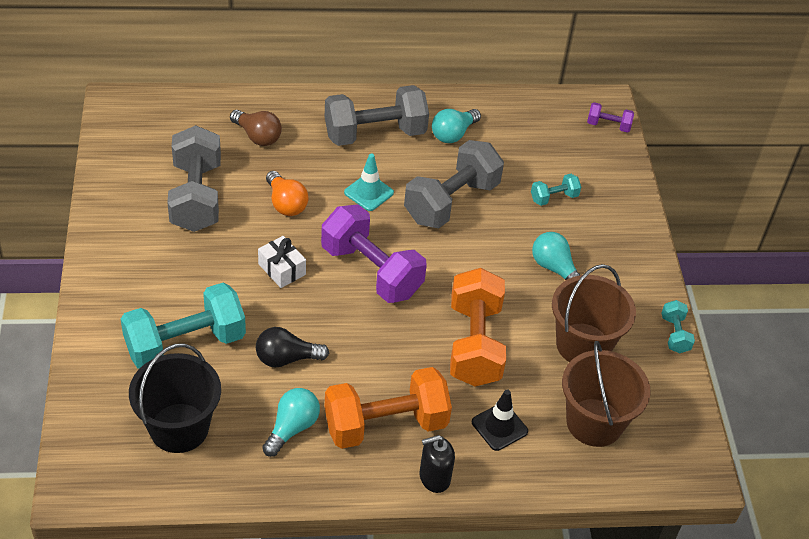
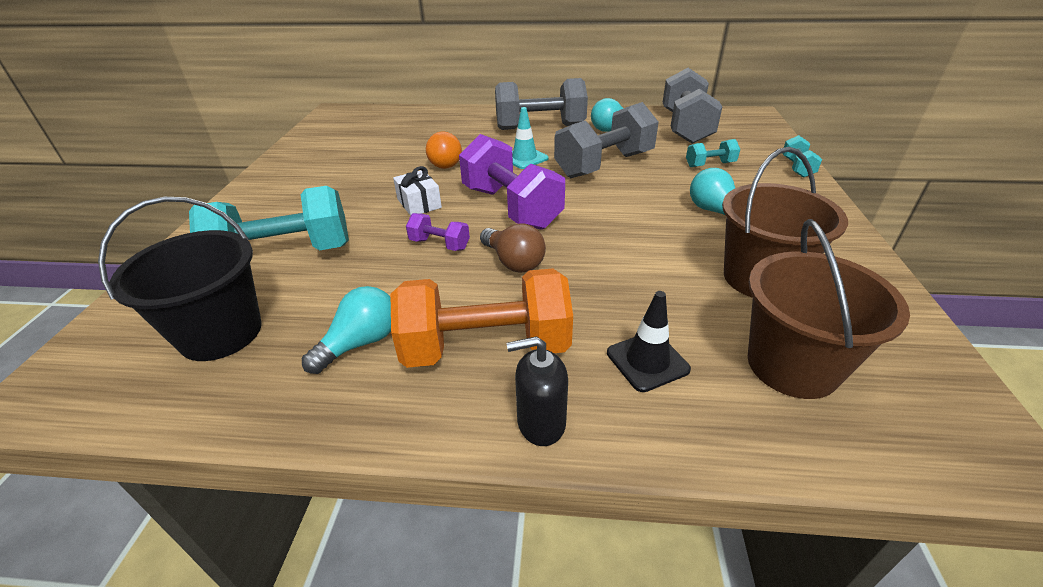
camera: 15 degrees right, 10 degrees down
grey dumbbell [167,125,221,232] -> grey dumbbell moved to [663,68,722,144]
brown light bulb [230,110,282,146] -> brown light bulb moved to [480,223,546,273]
black light bulb [256,327,329,368] -> none
orange dumbbell [450,268,506,386] -> none
purple dumbbell [587,102,634,133] -> purple dumbbell moved to [406,213,470,251]
turquoise dumbbell [661,300,695,353] -> turquoise dumbbell moved to [782,135,822,178]

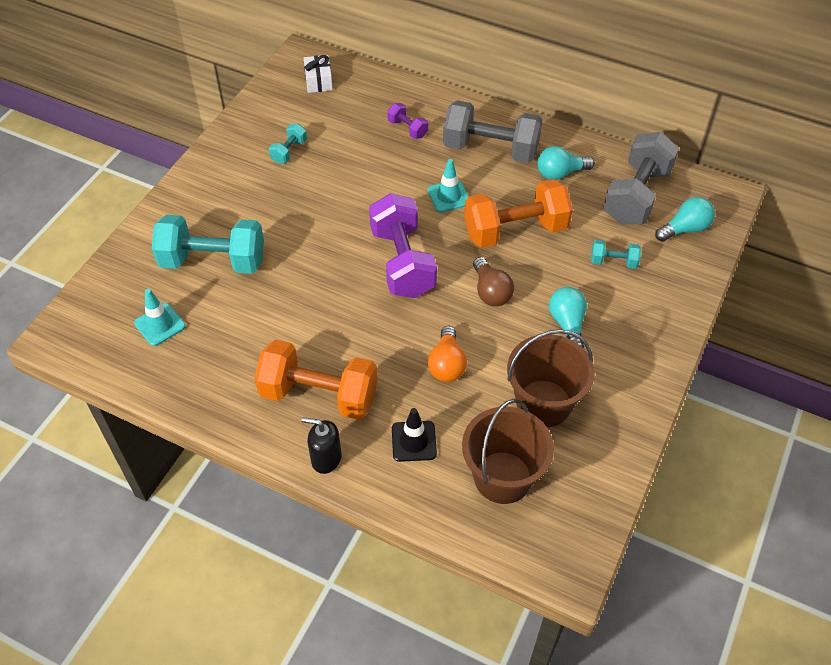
camera: 20 degrees right, 15 degrees up
black bucket [98,197,262,361] -> turquoise traffic cone [134,289,186,346]
turquoise light bulb [302,286,391,374] -> turquoise light bulb moved to [655,197,715,242]
white gift [393,166,442,216] -> white gift moved to [304,55,333,93]
purple dumbbell [406,213,470,251] -> purple dumbbell moved to [387,103,428,139]
orange light bulb [426,132,462,169] -> orange light bulb moved to [428,326,467,382]
brown light bulb [480,223,546,273] -> brown light bulb moved to [473,257,514,306]
grey dumbbell [554,102,659,178] -> orange dumbbell [464,179,573,248]
turquoise dumbbell [782,135,822,178] -> turquoise dumbbell moved to [269,123,307,164]

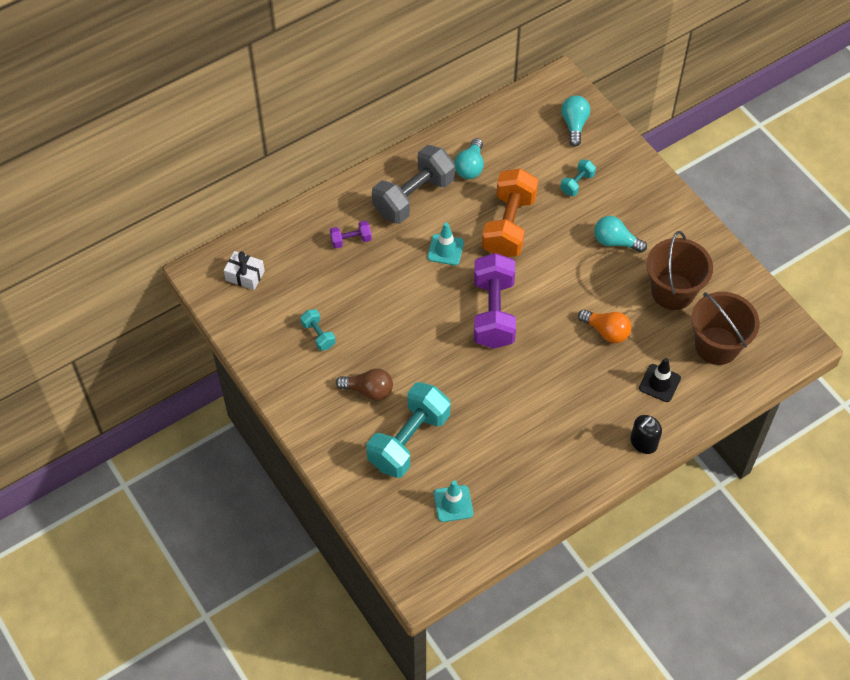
camera: 60 degrees left, 5 degrees up
orange dumbbell [254,339,377,420] -> none
purple dumbbell [369,193,437,298] -> purple dumbbell turned 75 degrees clockwise [474,253,516,349]
brown light bulb [473,257,514,306] -> brown light bulb moved to [336,368,393,401]
grey dumbbell [603,132,679,225] -> none

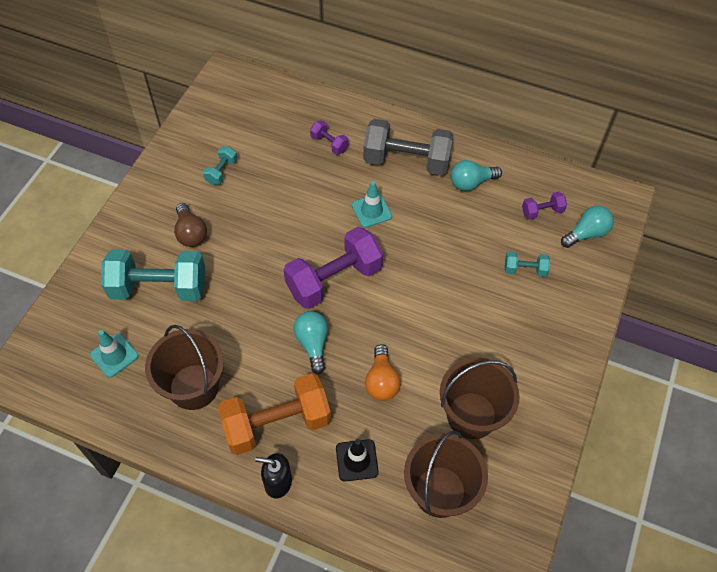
camera: 55 degrees right, 0 degrees up
white gift [224,251,265,290] -> none
orange dumbbell [482,168,538,257] -> orange dumbbell moved to [218,373,331,455]
turquoise light bulb [594,216,647,253] -> turquoise light bulb moved to [293,311,328,374]
none -> brown bucket [145,325,224,410]
none -> purple dumbbell [522,192,567,220]

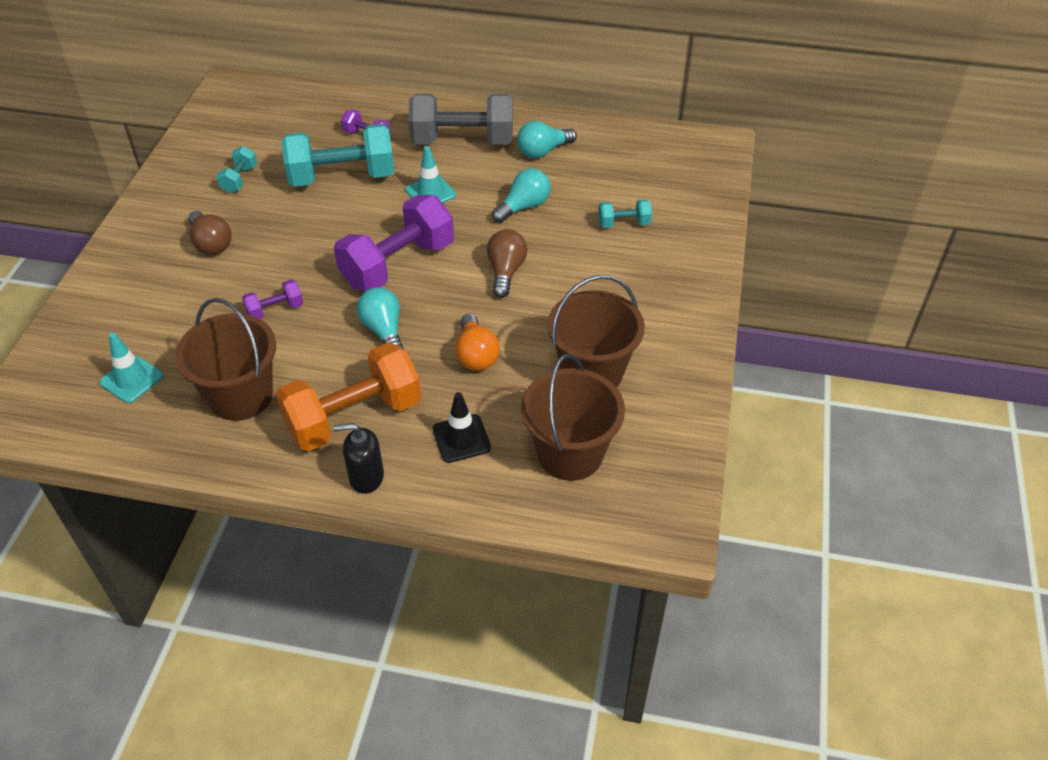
camera: 10 degrees left, 10 degrees down
turquoise dumbbell [101,249,205,301] -> turquoise dumbbell moved to [281,124,394,187]
purple dumbbell [522,192,567,220] -> purple dumbbell moved to [242,279,303,319]
turquoise light bulb [561,206,614,248] -> turquoise light bulb moved to [492,168,551,223]
none -> brown light bulb [487,229,528,298]

